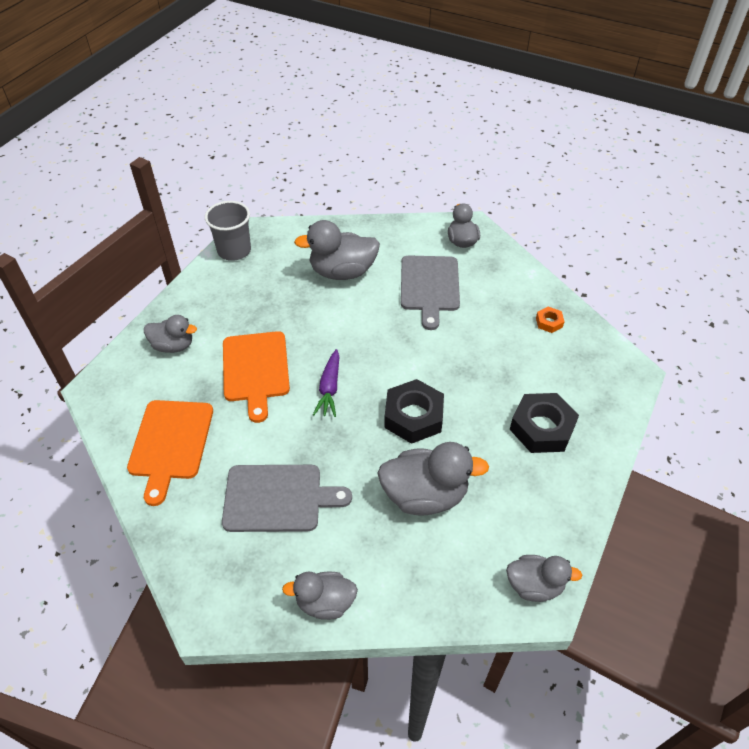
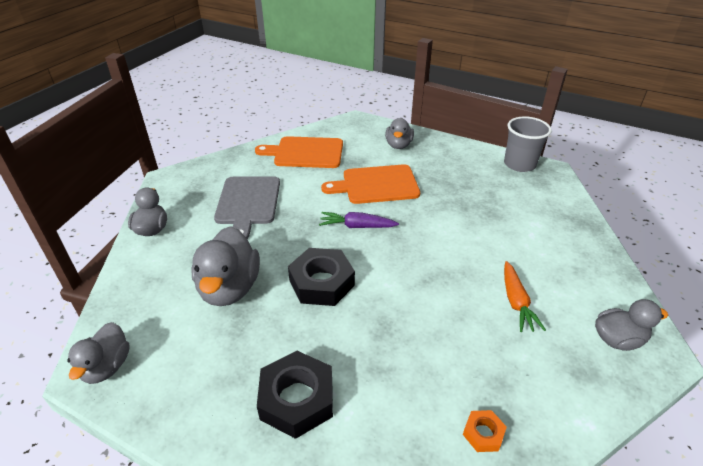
camera: 90 degrees right, 10 degrees down
grey duck [294,220,380,280] -> none
grey cutting board [401,255,460,330] -> orange carrot [504,261,546,332]

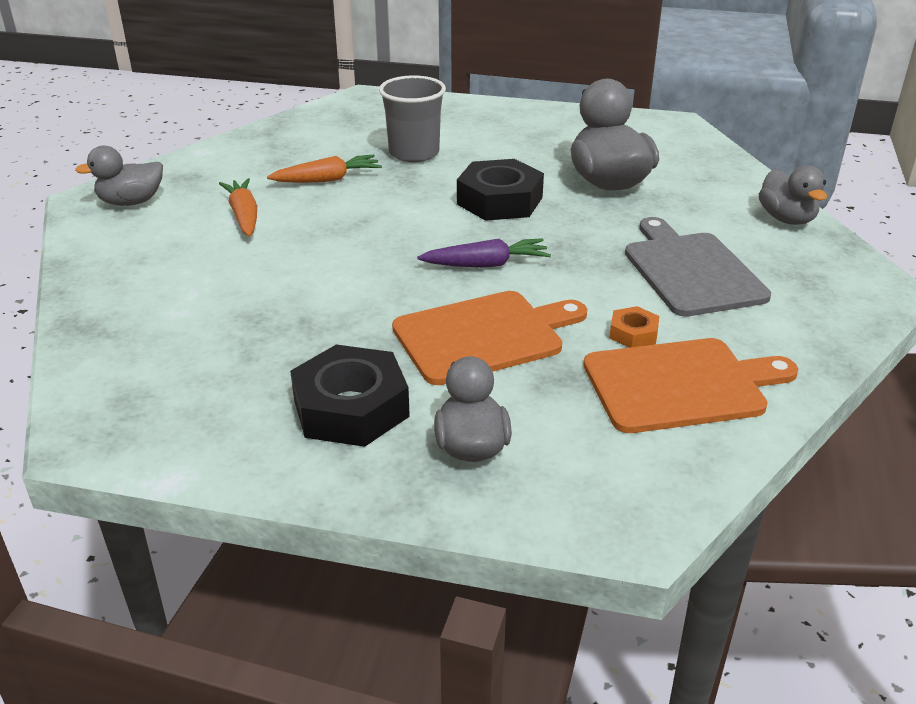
camera: 165 degrees right, 5 degrees down
grey duck [67,322,130,384] -> none
black nut [257,351,333,439] -> black nut moved to [290,345,410,447]
orange nut [463,410,507,452] -> orange nut moved to [609,306,659,348]
grey cup [504,116,552,172] -> grey cup moved to [379,75,446,162]
none -> orange carrot [267,155,382,183]

